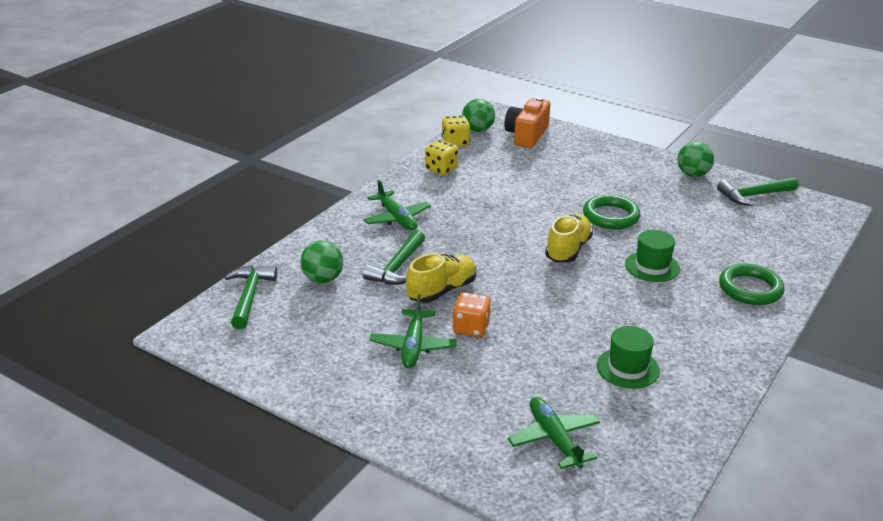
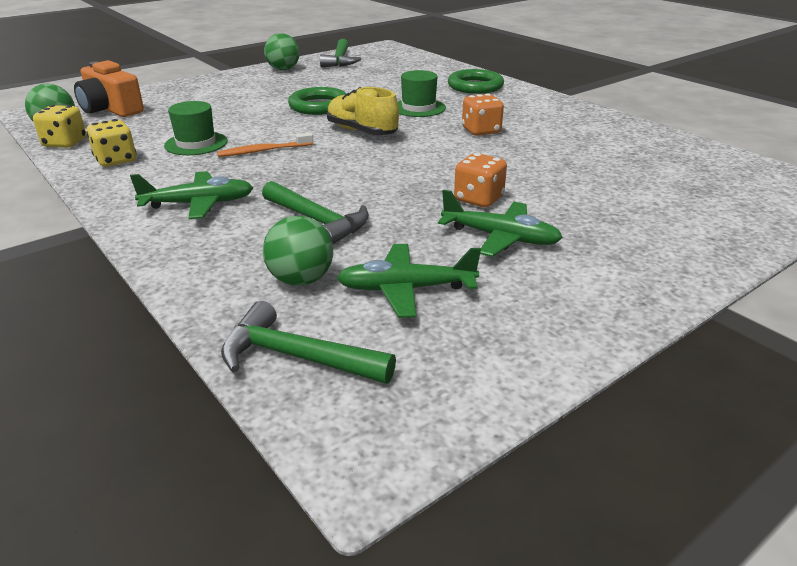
camera: 70 degrees left, 0 degrees up
yellow shoe [406,253,476,303] -> none
green plane [508,397,600,469] -> green plane moved to [337,244,481,318]
green hat [597,326,660,389] -> green hat moved to [164,101,228,155]
none -> orange toothbrush [217,132,313,157]
none -> orange dice [462,94,504,136]

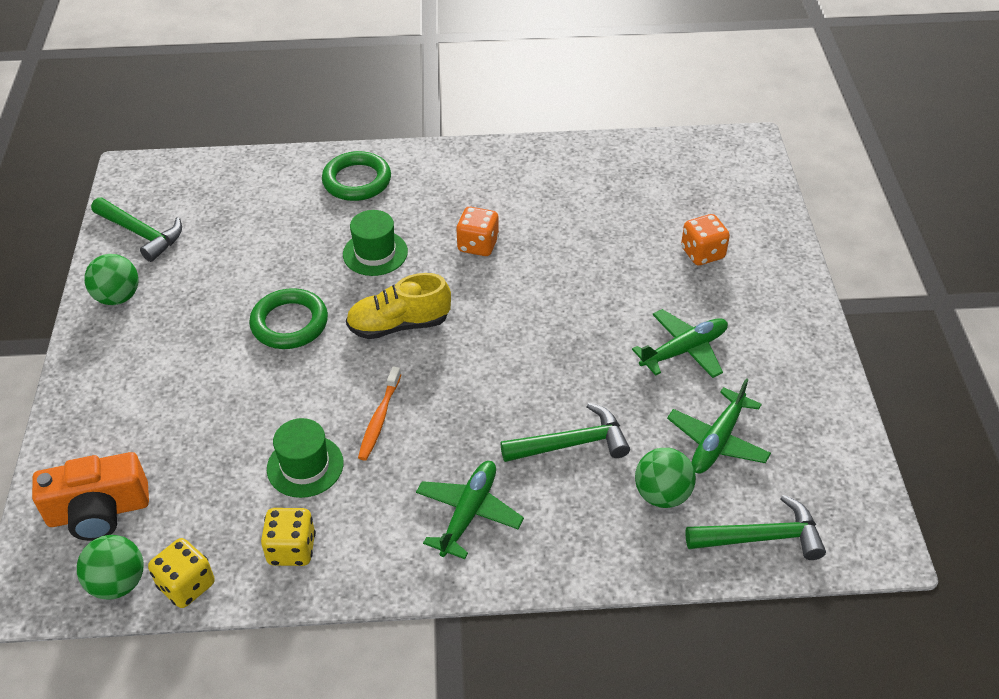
camera: 55 degrees left, 15 degrees up
green hammer [221,301,396,384] -> green hammer turned 150 degrees counterclockwise [685,495,826,560]
orange dice [454,153,507,207] -> orange dice moved to [681,214,730,266]

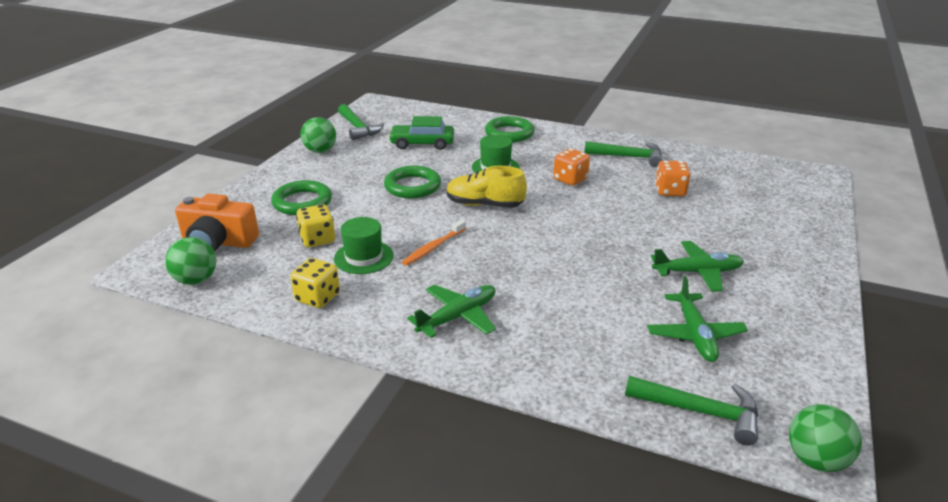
camera: 25 degrees right, 15 degrees down
yellow dice [148,538,215,608] -> yellow dice moved to [296,204,335,247]
green hammer [500,403,630,462] -> green hammer moved to [584,141,662,167]
green ball [635,448,696,508] -> green ball moved to [789,404,862,472]
green plane [667,378,771,473] -> green plane turned 60 degrees counterclockwise [647,276,748,362]
orange dice [681,214,730,266] -> orange dice moved to [655,161,691,196]
none -> green ring [271,180,332,215]
none -> green car [388,116,454,150]

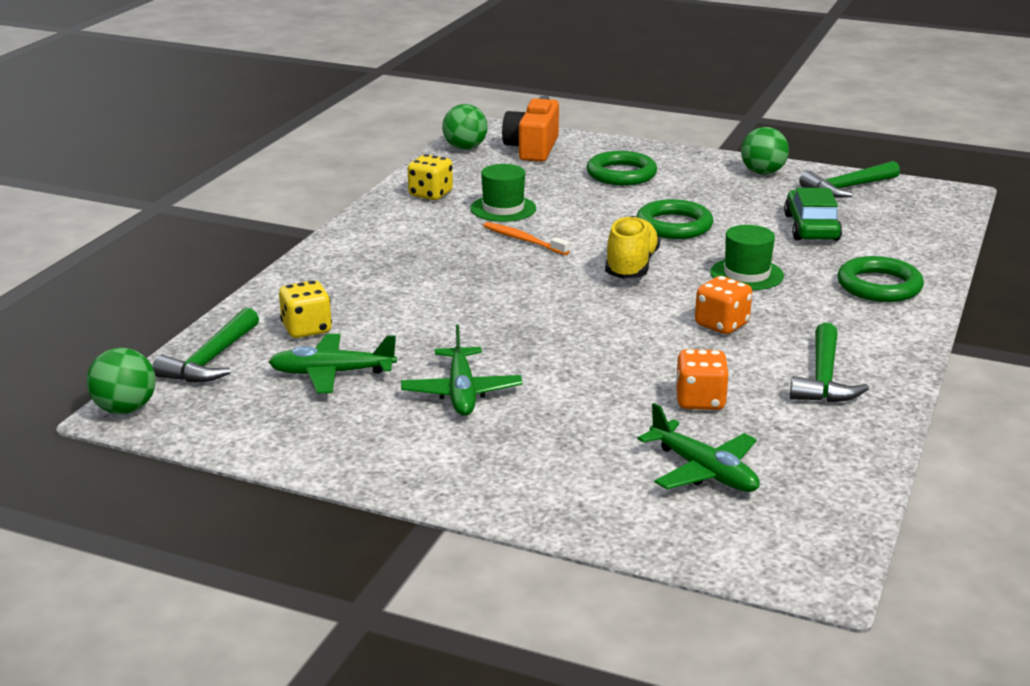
camera: 90 degrees right, 5 degrees down
yellow dice [296,204,335,247] -> yellow dice moved to [279,281,332,338]
green plane [407,285,496,338] -> green plane moved to [638,403,760,492]

